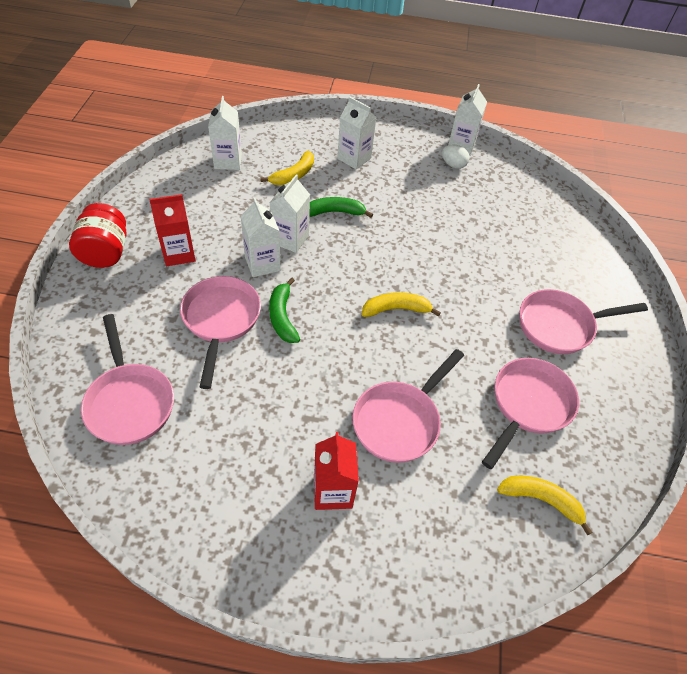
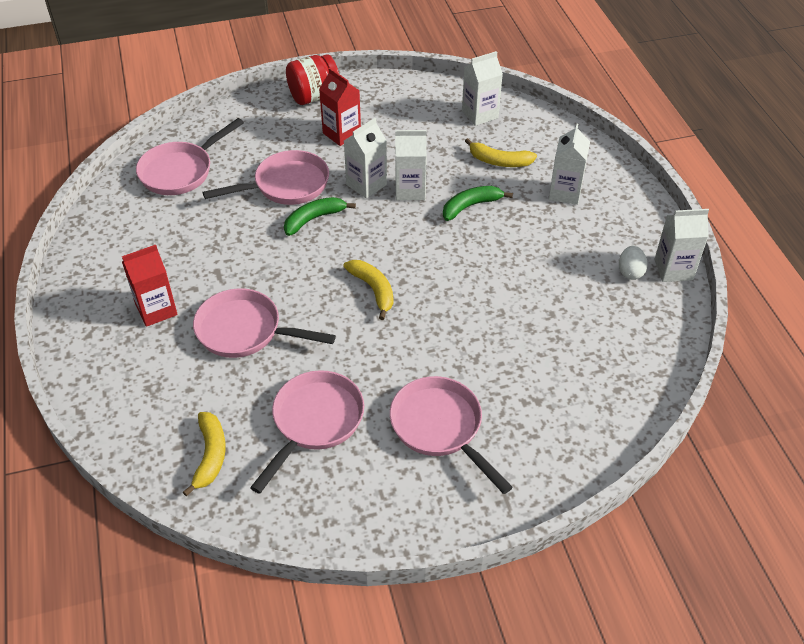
camera: 70 degrees right, 5 degrees down
green banana [309,197,373,218] -> green banana turned 90 degrees counterclockwise [443,186,513,221]
pink pan [482,358,579,469] -> pink pan turned 75 degrees counterclockwise [250,370,364,494]

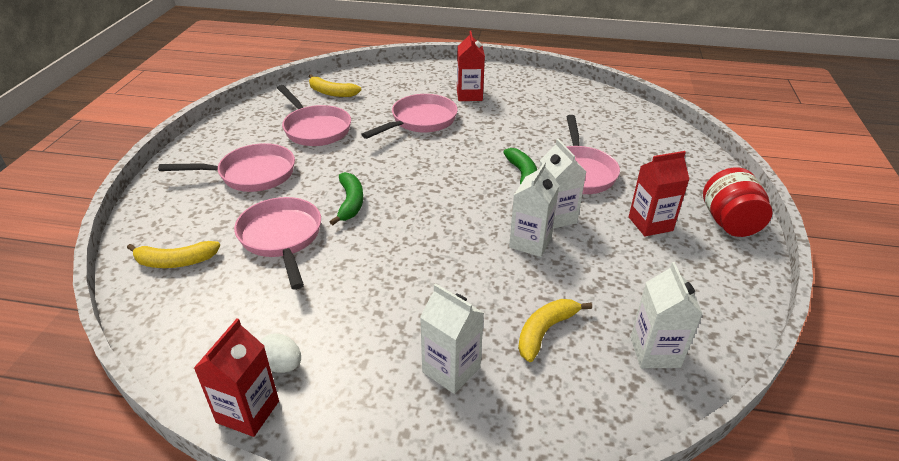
camera: 115 degrees right, 10 degrees down
pink pan [136,118,244,195] -> pink pan moved to [234,197,321,290]
yellow banana [343,260,393,320] -> yellow banana moved to [127,241,220,268]
green banana [443,186,513,221] -> green banana moved to [330,172,363,225]
white carton [654,209,709,282] -> red carton [194,318,279,437]

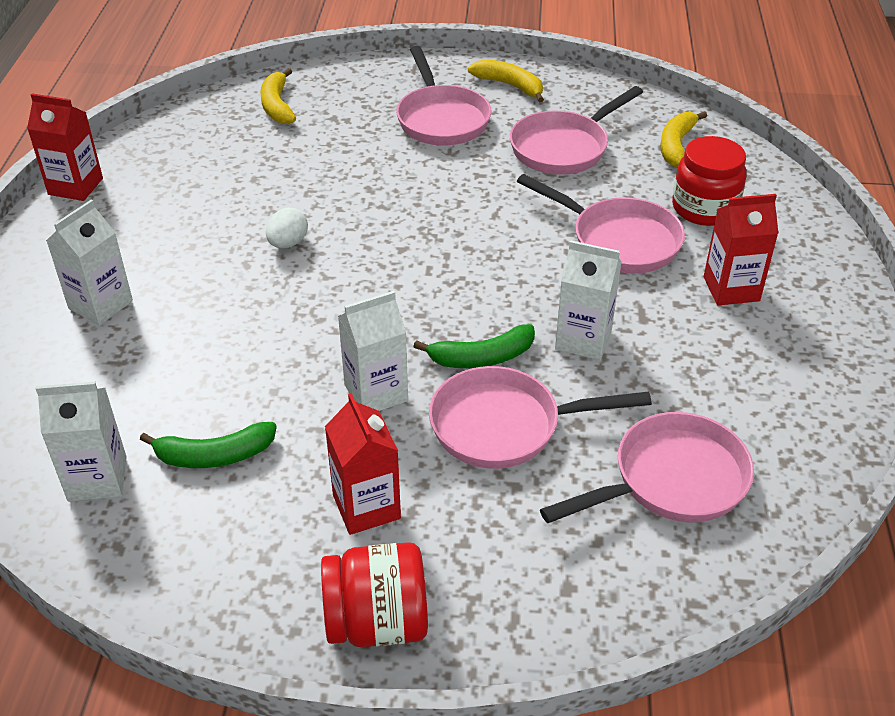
camera: 85 degrees right, 5 degrees up
pink pan [234,197,321,290] -> pink pan moved to [540,412,754,523]
white egg [260,333,301,373] -> white egg moved to [266,208,308,248]
green banana [330,172,363,225] -> green banana moved to [140,422,277,468]
white carton [509,162,559,257] -> white carton moved to [555,240,622,360]
yellow banana [518,299,592,362] -> yellow banana moved to [468,59,544,103]
none -> red jar [672,136,746,226]

